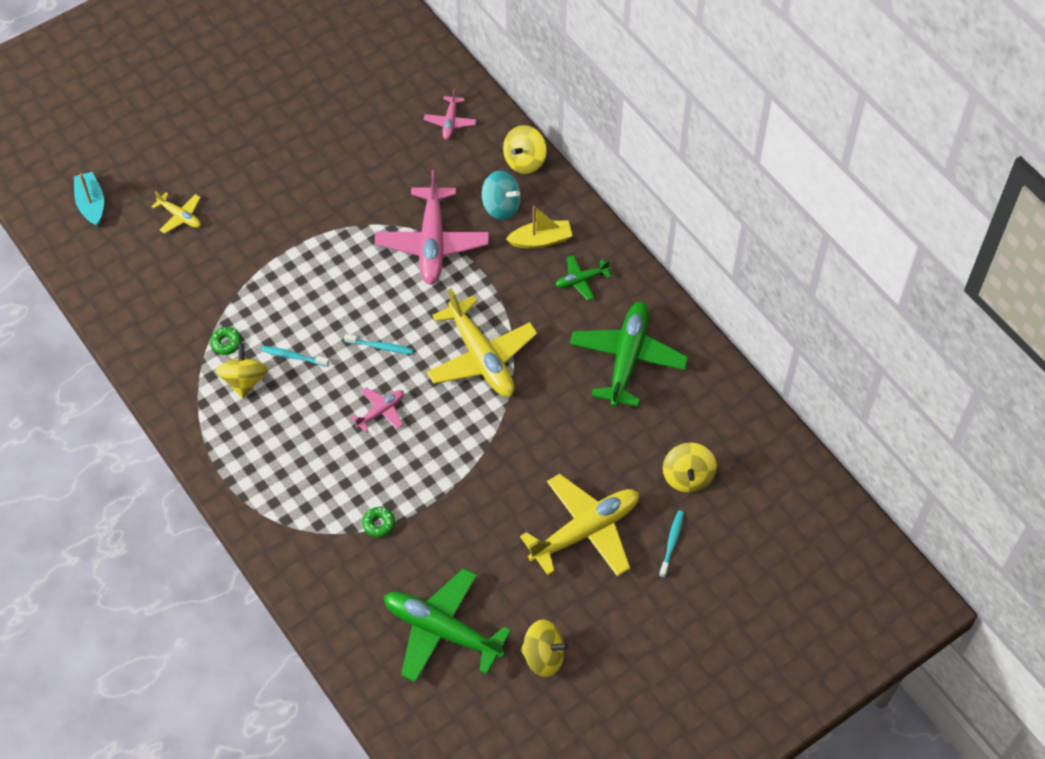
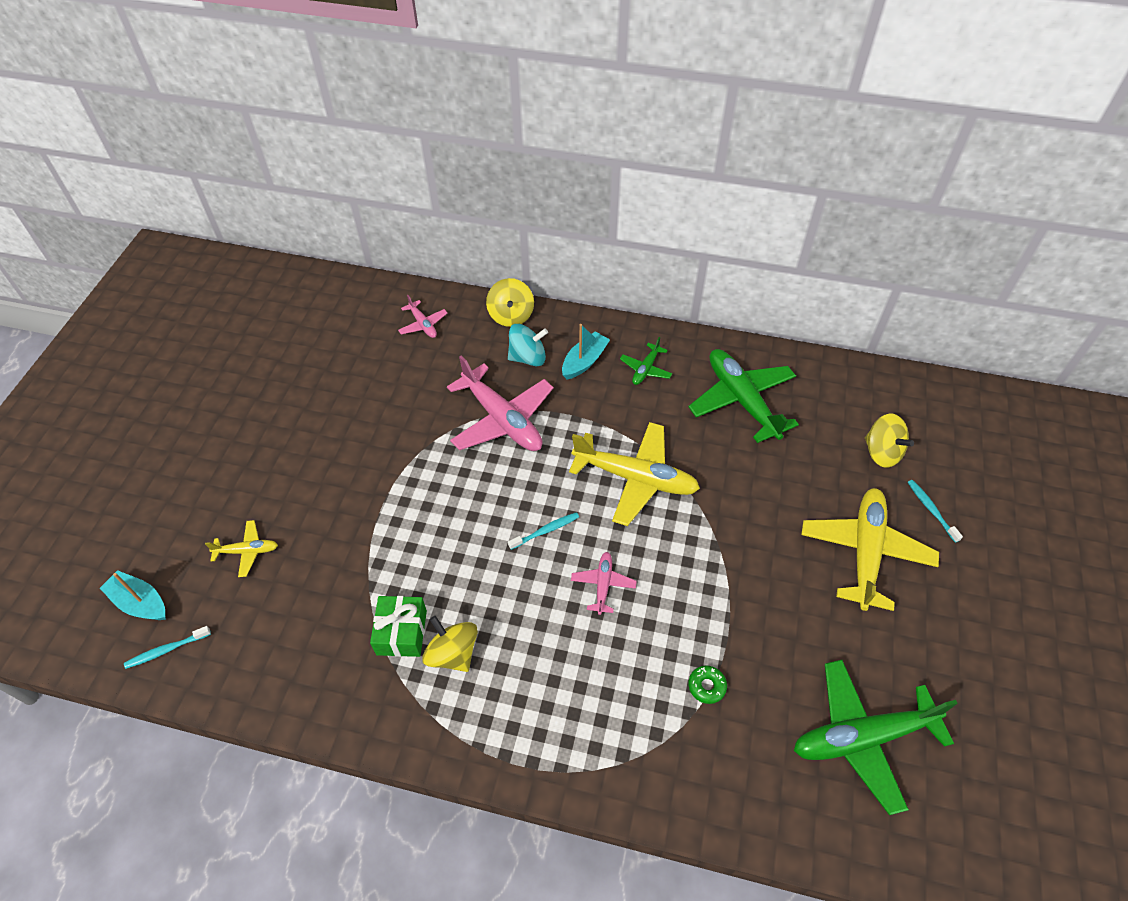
camera: 40 degrees left, 5 degrees down
green donut [210,327,242,355] -> green gift [370,596,427,657]
turquoise toothbrush [261,346,329,367] -> turquoise toothbrush moved to [124,626,211,669]
yellow boat [506,206,573,249] -> turquoise boat [562,324,610,379]
yellow spinning top [521,620,569,677] -> none

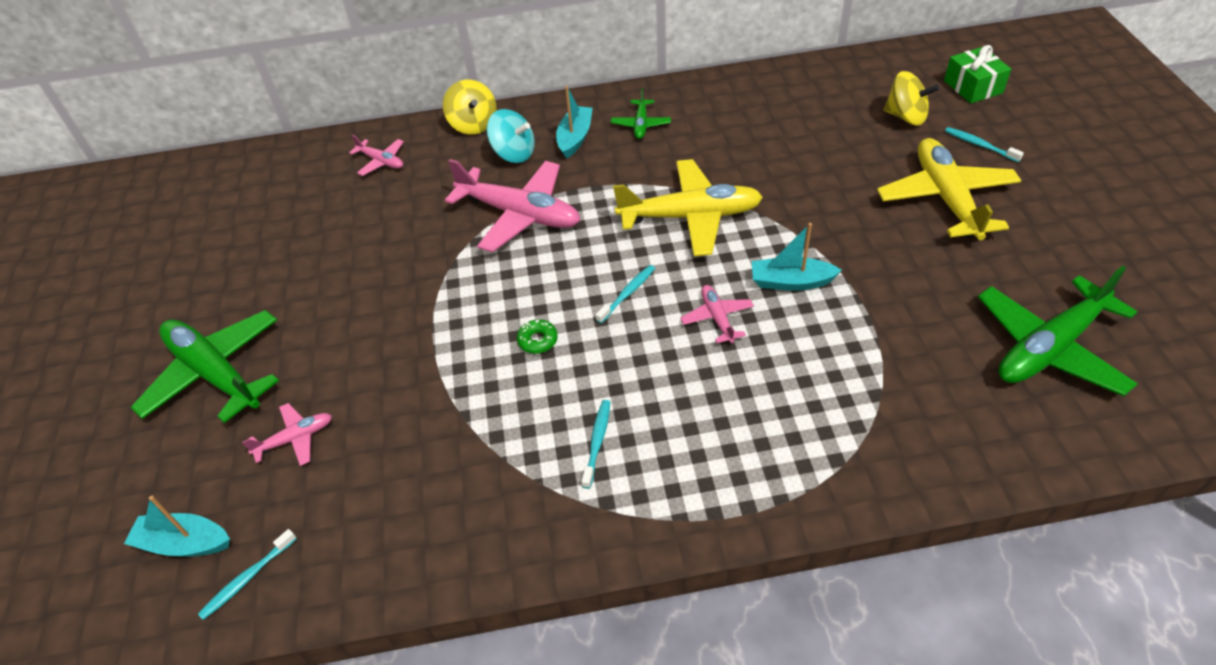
camera: 20 degrees left, 5 degrees down
yellow plane [205,520,278,577] -> pink plane [242,403,332,466]
green gift [370,596,427,657] -> green gift moved to [944,45,1011,103]
yellow spinning top [422,616,478,672] -> turquoise toothbrush [582,400,610,489]
turquoise spinning top [508,324,548,366] -> turquoise spinning top turned 60 degrees clockwise [486,109,535,163]
green plane [688,349,799,443] -> green plane moved to [131,310,279,423]
green donut [688,666,727,704] -> green donut moved to [517,319,558,354]
none -> turquoise boat [752,223,842,291]

